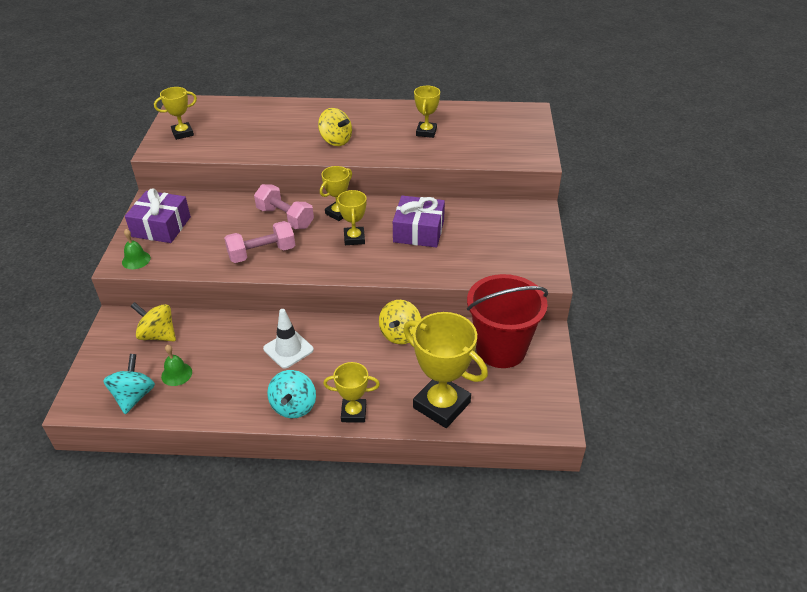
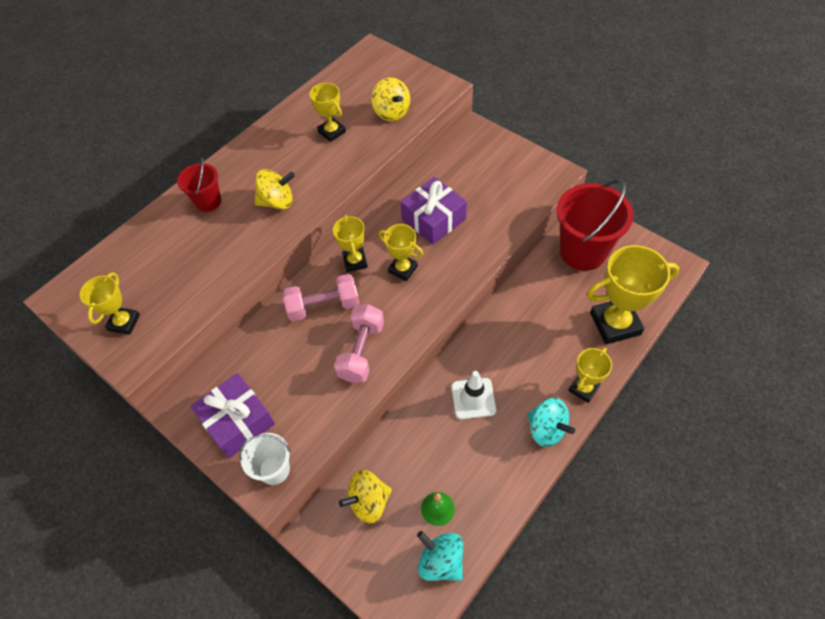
camera: 50 degrees left, 15 degrees up
green bell [122,229,151,269] -> white bucket [239,433,291,485]
yellow spinning top [379,300,421,344] -> yellow spinning top moved to [371,77,410,121]
none -> red bucket [177,157,221,212]

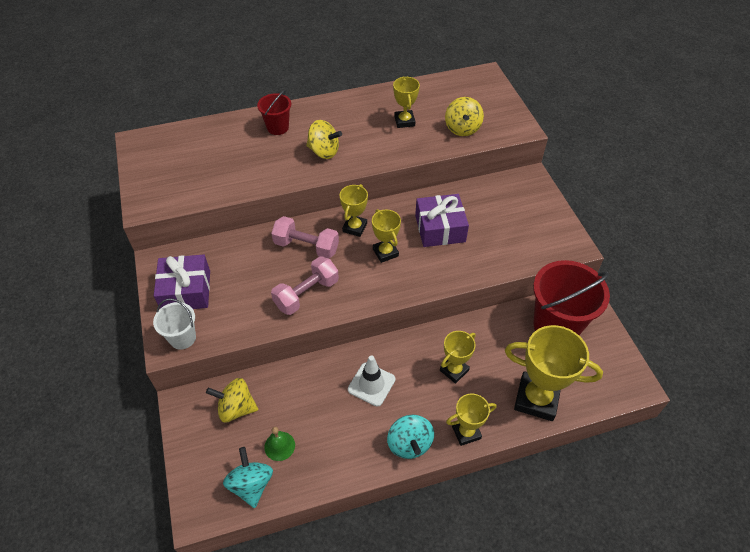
camera: 30 degrees right, 5 degrees down
yellow trophy [80,272,140,335] -> yellow trophy moved to [440,331,476,384]

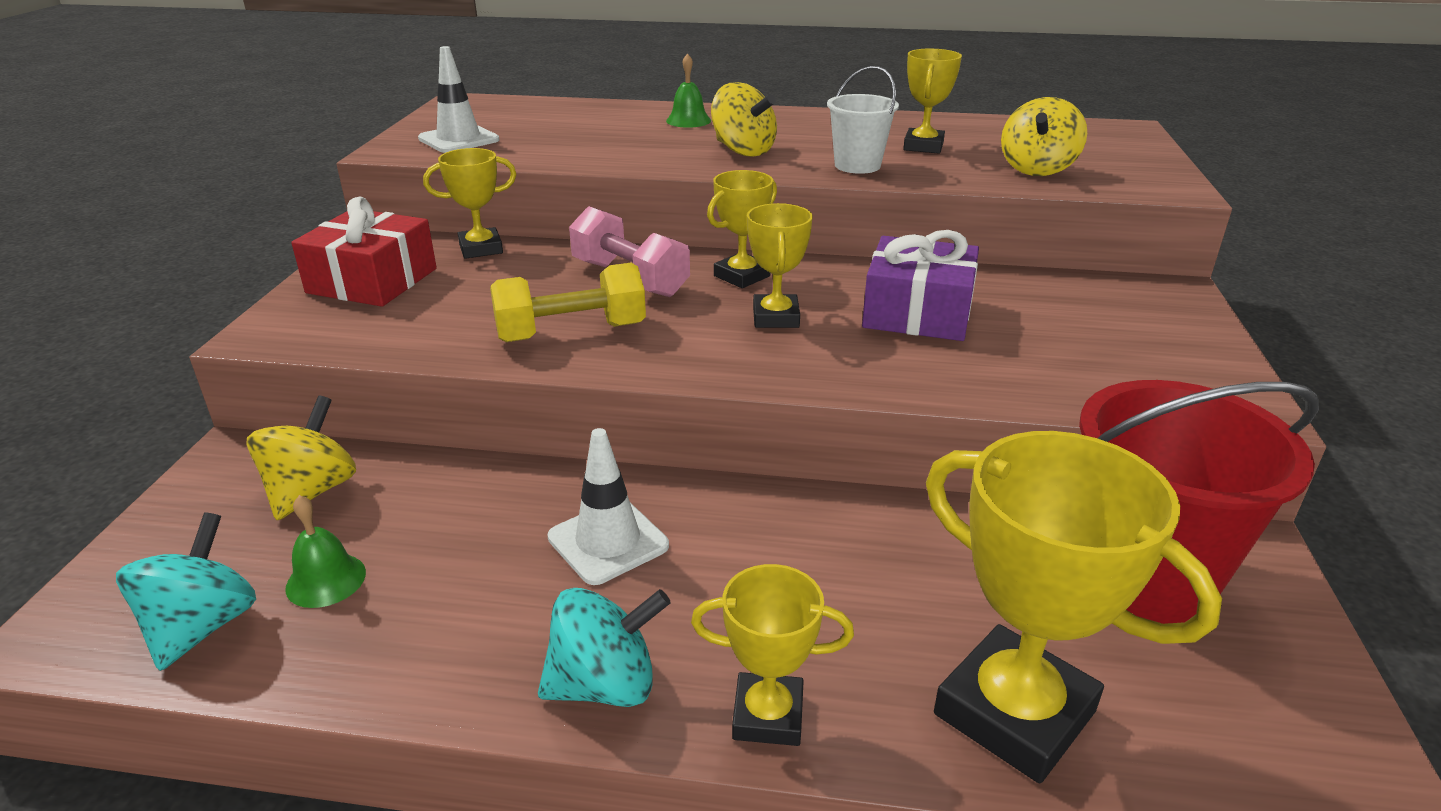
camera: 25 degrees right, 20 degrees down
white bucket [153,298,196,350] -> white bucket moved to [827,66,899,174]
purple gift [154,254,210,309] -> red gift [291,196,437,307]
yellow spinning top [206,378,258,422] -> yellow spinning top turned 75 degrees clockwise [247,396,356,520]
red bucket [257,90,291,135] -> green bell [666,53,711,128]
pink dumbbell [271,256,339,315] -> yellow dumbbell [490,263,646,342]
turquoise spinning top [387,415,434,459] -> turquoise spinning top turned 120 degrees counterclockwise [538,588,671,707]
yellow trophy [440,331,476,384] -> yellow trophy moved to [423,148,516,259]
none -> white traffic cone [418,46,499,153]

